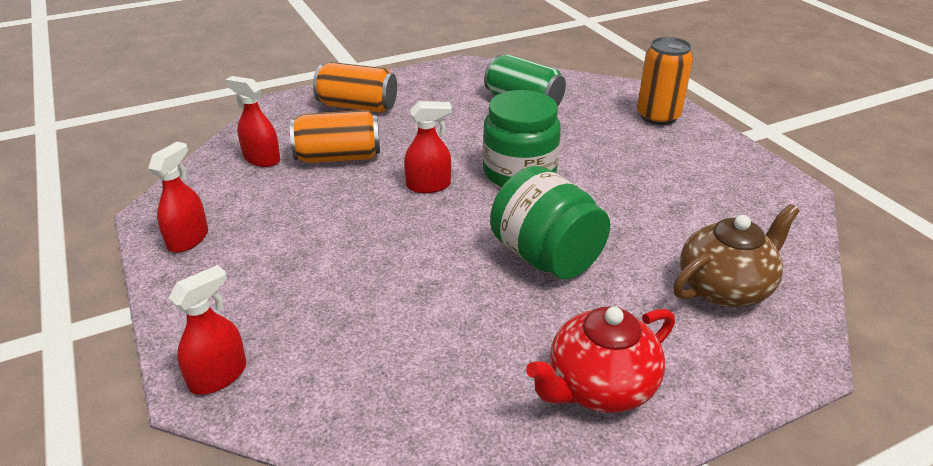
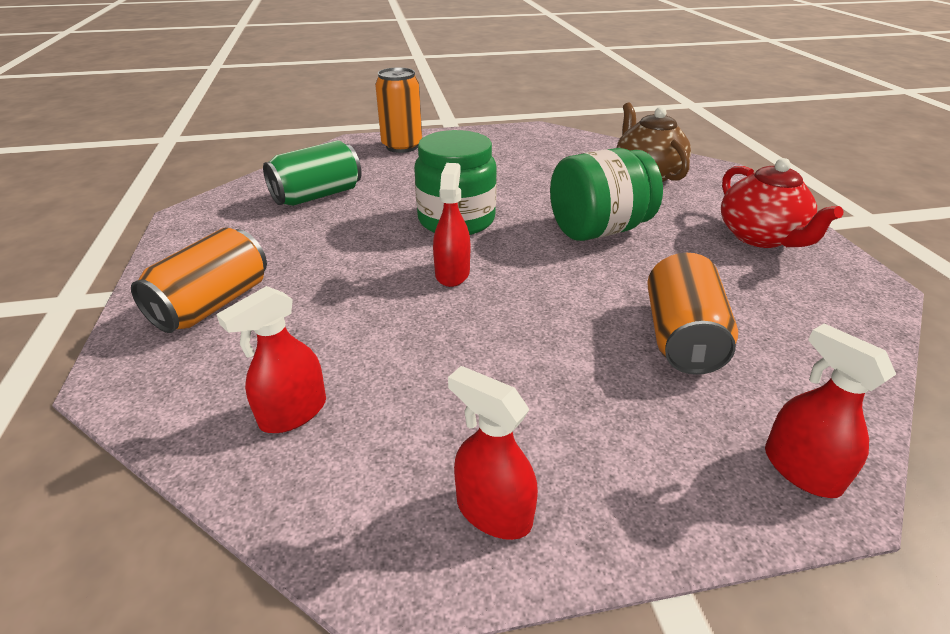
camera: 75 degrees left, 0 degrees up
orange can [290,110,380,163] -> orange can moved to [647,253,738,375]

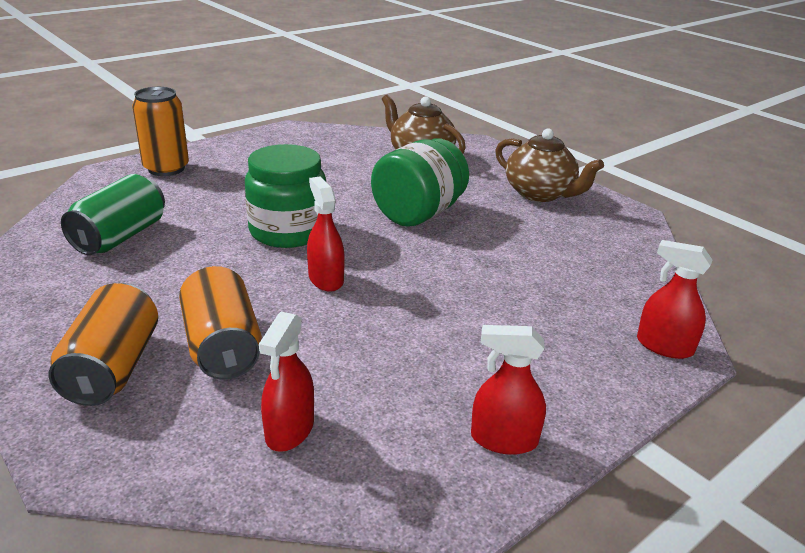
camera: 30 degrees left, 5 degrees down
orange can [647,253,738,375] -> orange can moved to [179,266,262,379]
red teapot [721,158,844,248] -> brown teapot [495,128,604,202]

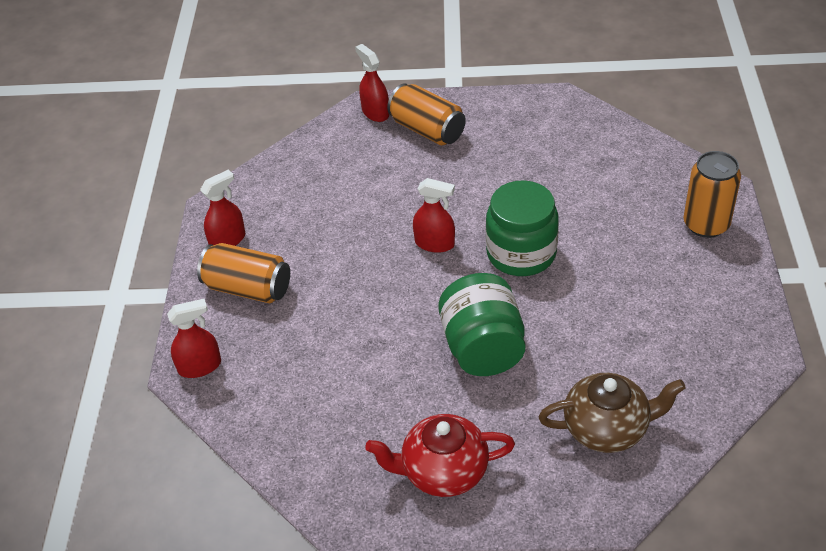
camera: 135 degrees right, 15 degrees up
green can [61,174,165,255] -> none
orange can [179,266,262,379] -> orange can moved to [197,243,290,303]
red spray bottle [259,312,314,452] -> red spray bottle moved to [355,44,389,122]
brown teapot [495,128,604,202] -> red teapot [365,414,515,497]

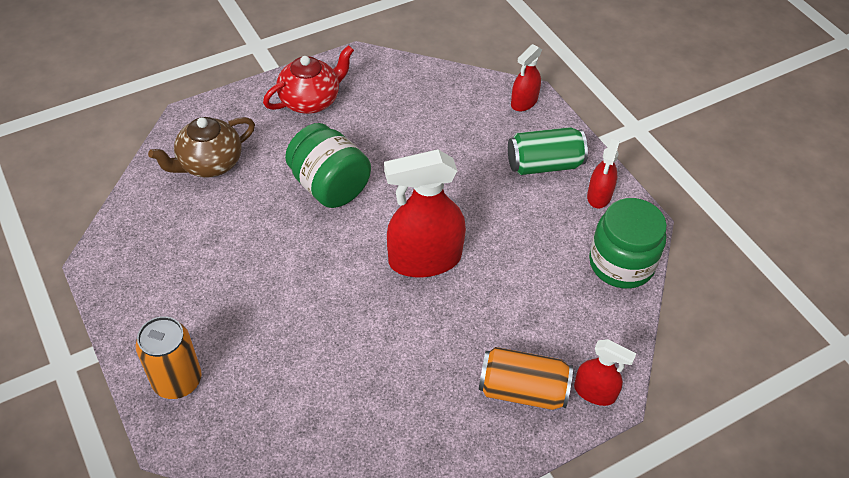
camera: 145 degrees right, 5 degrees up
orange can [197,243,290,303] -> green can [508,127,588,175]
red spray bottle [413,178,455,253] -> red spray bottle [384,149,466,278], size x1.87
green jar [486,180,559,276] -> green jar moved to [589,198,667,289]

